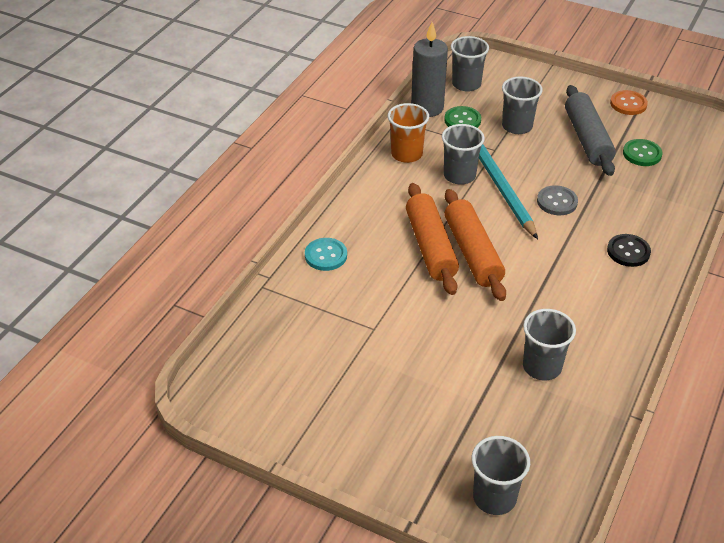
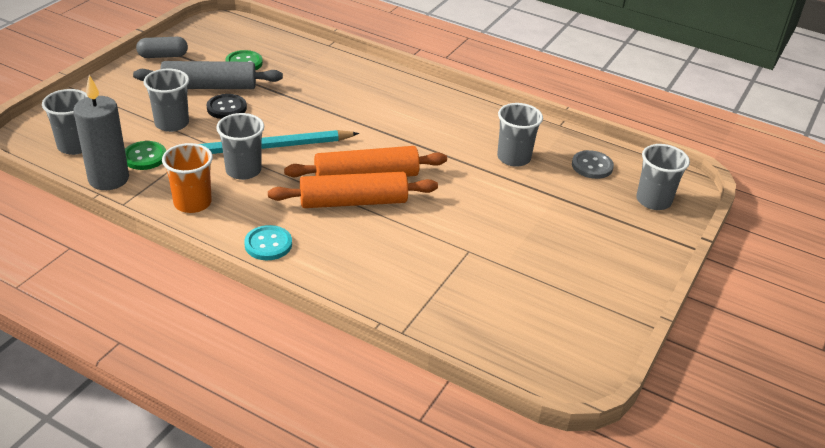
camera: 90 degrees left, 5 degrees down
turquoise button [305,238,347,271] -> turquoise button moved to [244,225,292,260]
grey button [537,185,578,215] -> grey button moved to [572,150,614,179]
black button [607,234,651,267] -> black button moved to [207,94,247,119]
orange button [610,90,648,115] -> grey capsule [136,37,188,58]

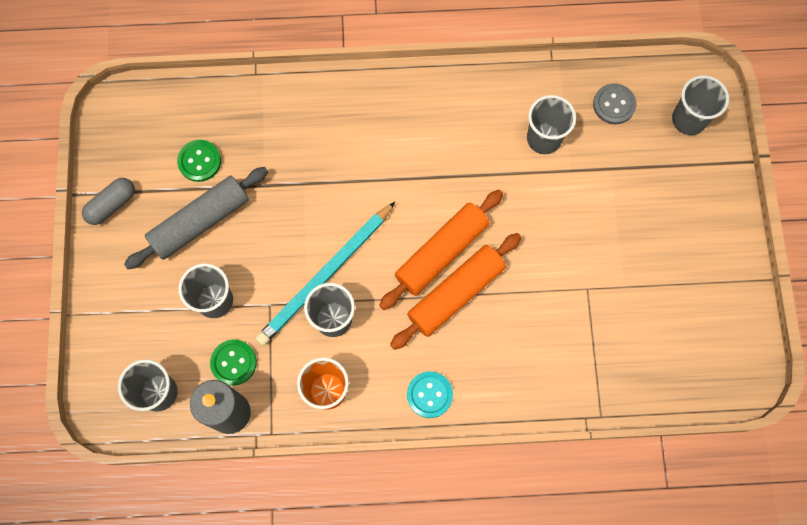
camera: 30 degrees left, 35 degrees up
black button [207,94,247,119] -> none

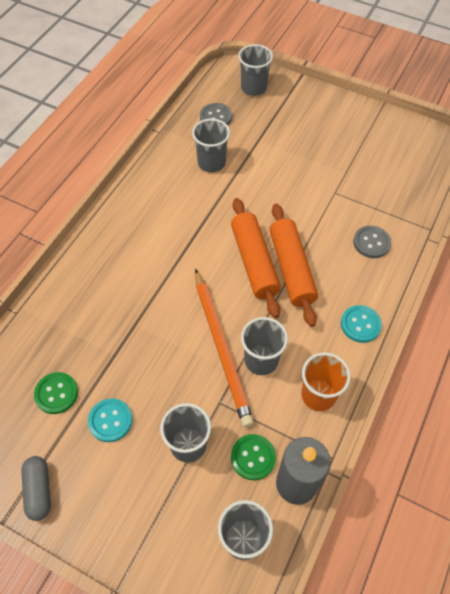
camera: 60 degrees left, 15 degrees down
grey rolling pin [124,167,268,269] -> turquoise button [88,398,132,442]
turquoise pencil [255,201,396,346] -> orange pencil [195,269,254,427]
none -> grey button [353,226,391,258]

